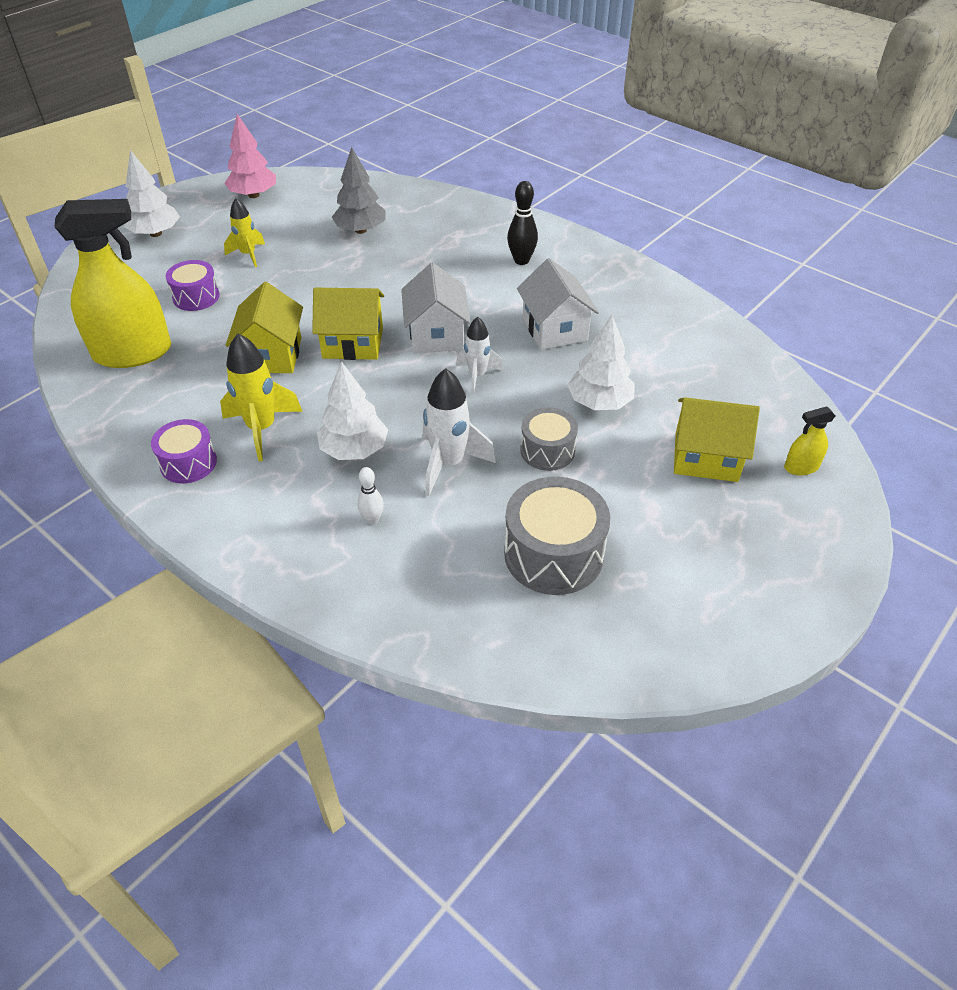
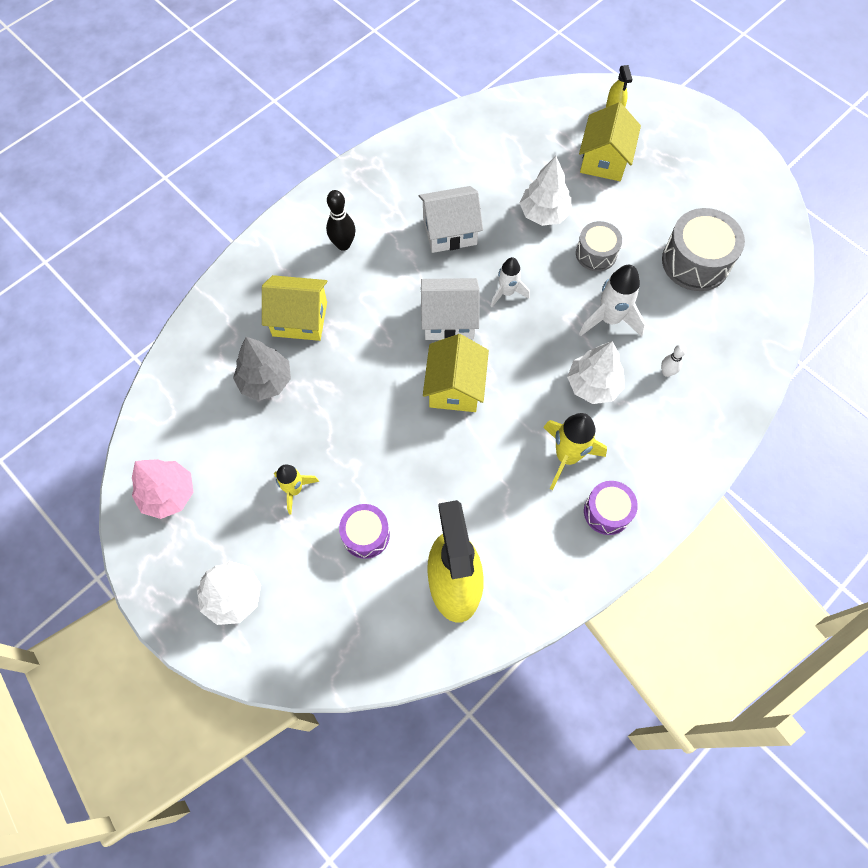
camera: 85 degrees left, 20 degrees up
yellow house [225,282,303,373] -> yellow house moved to [262,275,327,341]

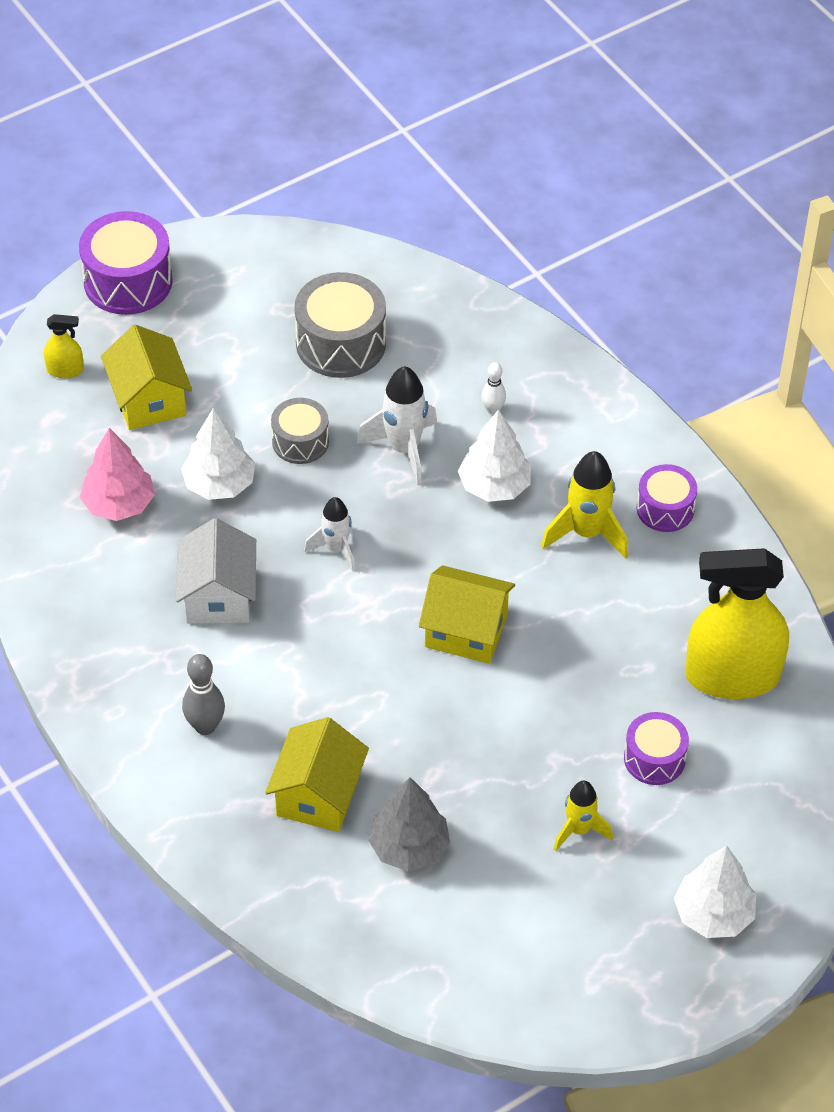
camera: 80 degrees left, 15 degrees down
pink tree [132,459,193,519] -> pink tree moved to [80,428,155,521]
black bowling pin [326,190,356,251] -> grey bowling pin [182,654,225,735]
white house [421,278,480,340] -> none
yellow house [579,102,641,181] -> yellow house turned 45 degrees clockwise [101,325,192,430]
none -> purple drum [79,211,173,315]

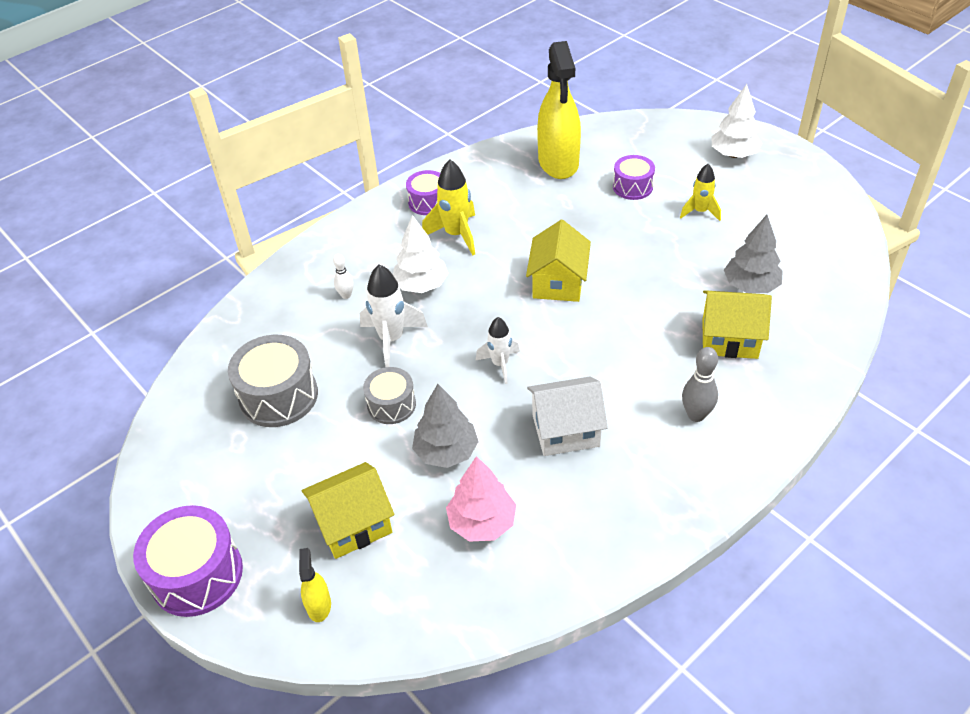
camera: 95 degrees left, 5 degrees down
white tree [181,407,255,500] -> grey tree [412,384,479,468]

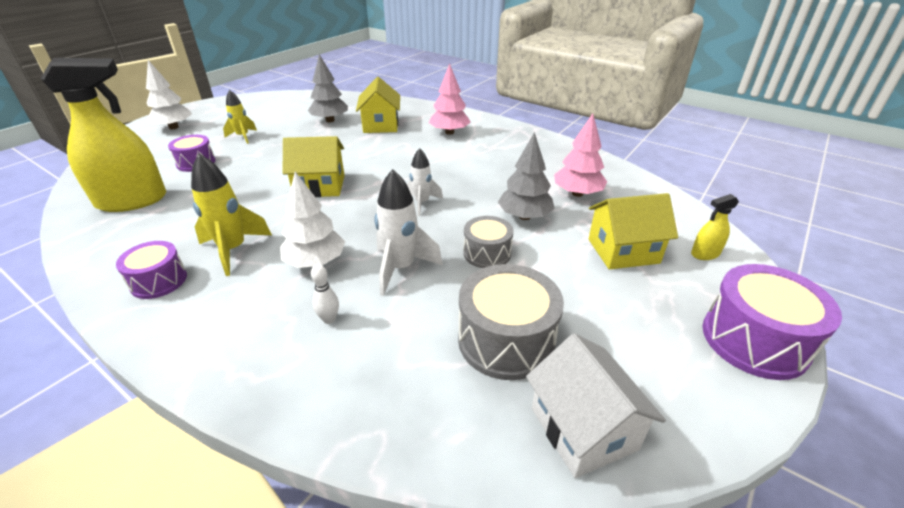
camera: 105 degrees left, 10 degrees down
yellow house [301,462,394,559] -> yellow house turned 60 degrees counterclockwise [588,193,678,269]
white house [527,376,608,456] -> white house moved to [526,333,666,478]
grey bowling pin [682,347,718,422] -> pink tree [429,63,471,135]

